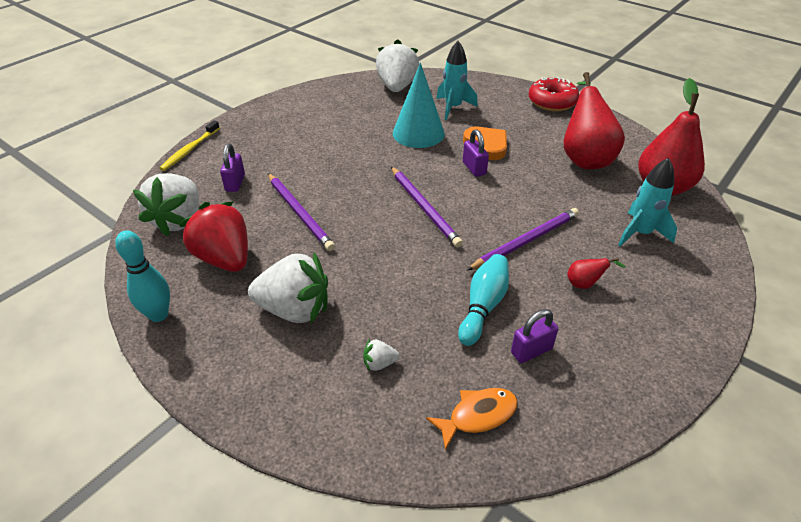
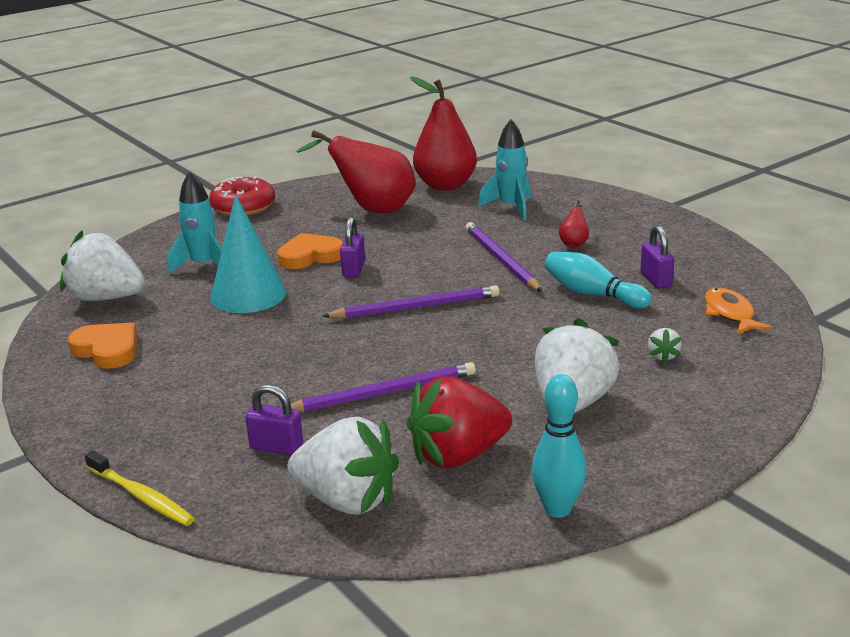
camera: 75 degrees left, 15 degrees down
purple padlock [463,129,489,177] -> purple padlock turned 75 degrees counterclockwise [340,217,365,277]
none -> orange heart [68,323,137,369]

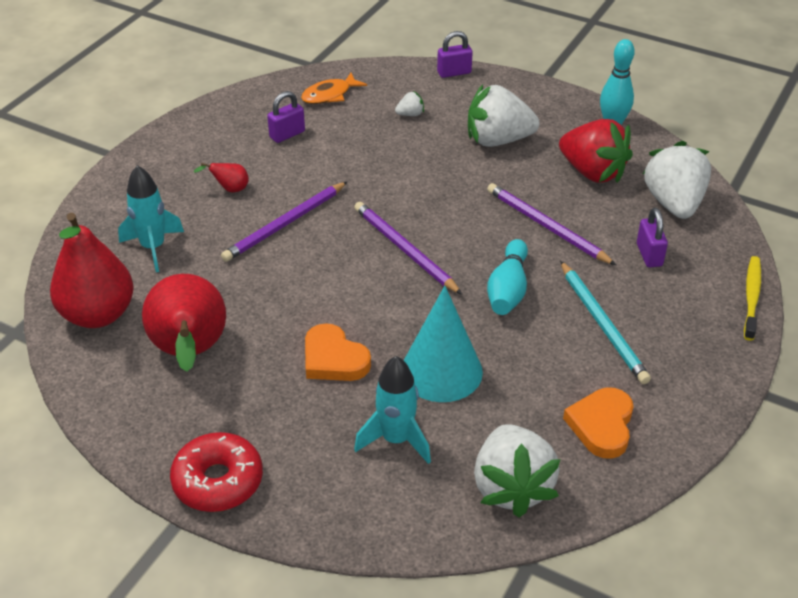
camera: 115 degrees left, 15 degrees up
purple padlock [340,217,365,277] -> purple padlock moved to [437,31,473,78]
turquoise bowling pin [545,252,652,309] -> turquoise bowling pin moved to [487,239,528,315]
none -> turquoise pencil [560,261,651,384]

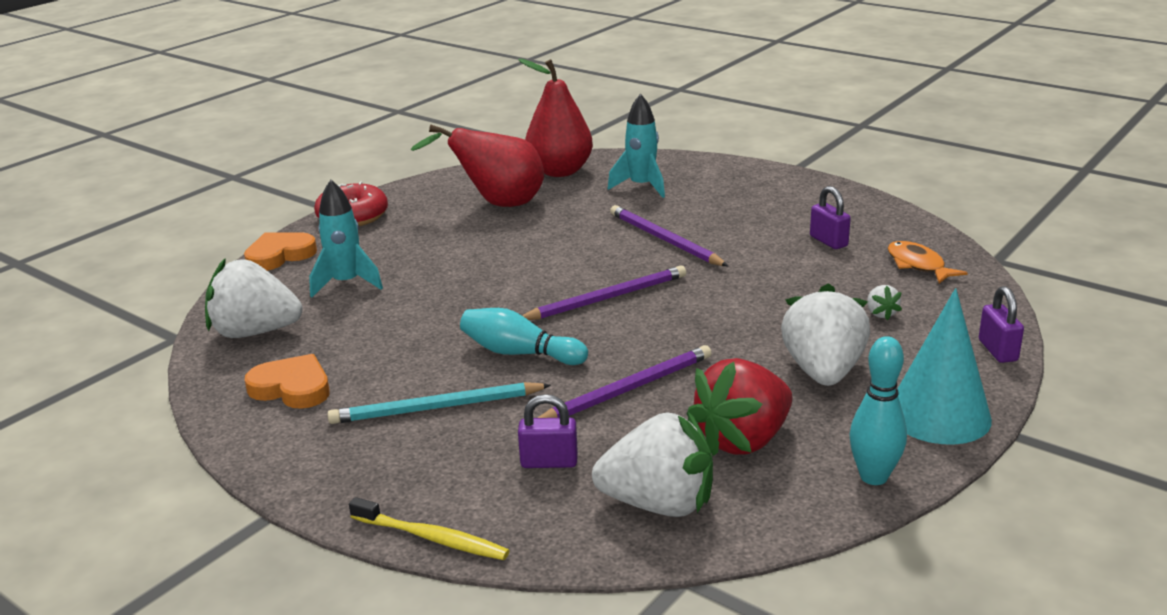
camera: 100 degrees right, 15 degrees down
red pear [193,163,249,192] -> none
orange heart [305,323,371,381] -> orange heart moved to [244,232,317,271]
turquoise cone [404,286,483,402] -> turquoise cone moved to [898,288,992,445]

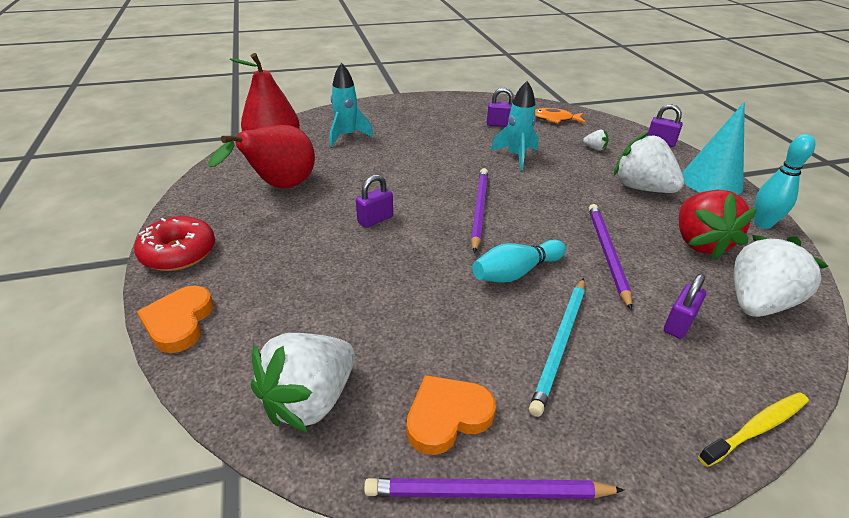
camera: 55 degrees left, 10 degrees up
turquoise rocket [309,180,383,297] -> turquoise rocket moved to [491,81,538,170]
purple pencil [610,205,728,266] -> purple pencil moved to [364,478,624,499]
none -> purple padlock [356,174,393,228]

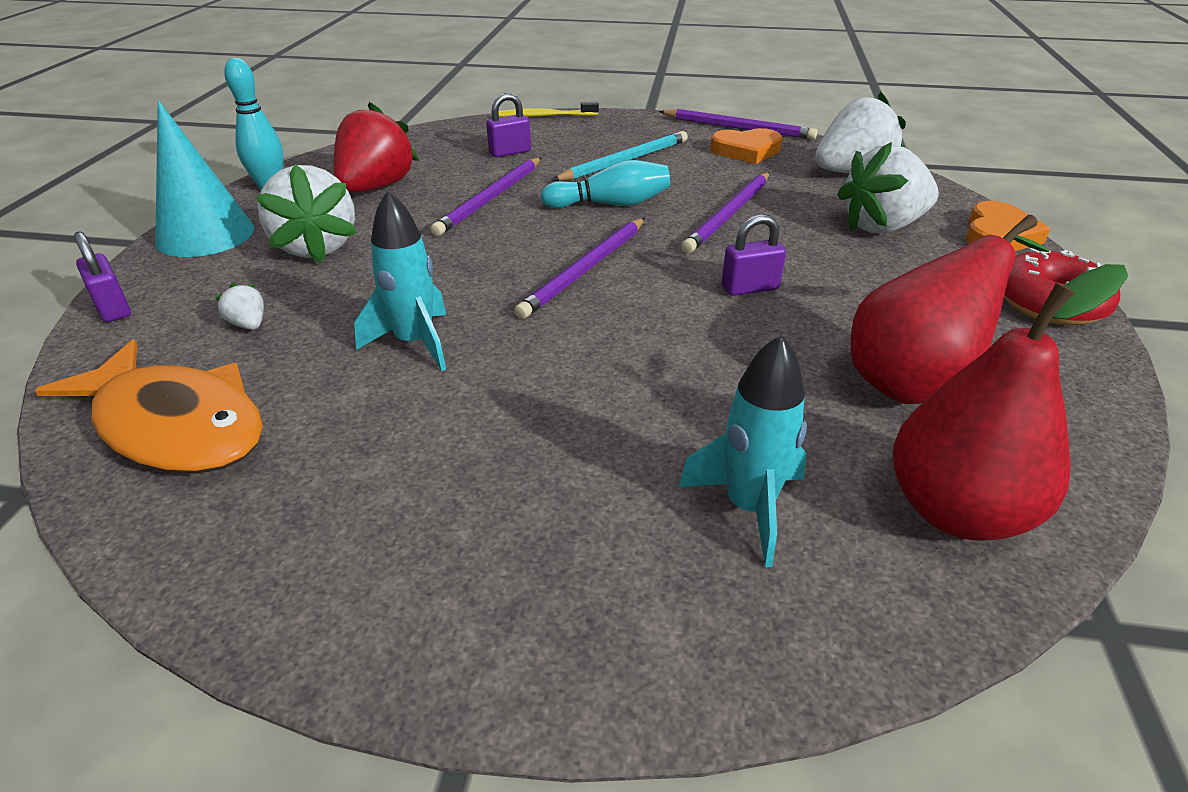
camera: 155 degrees left, 0 degrees up
purple padlock [487,88,514,127] -> none
orange fish [535,108,585,123] -> orange fish [35,339,263,474], size x1.84
white strawberry [734,235,828,317] -> white strawberry moved to [837,142,939,234]
none -> purple pencil [681,172,769,253]

